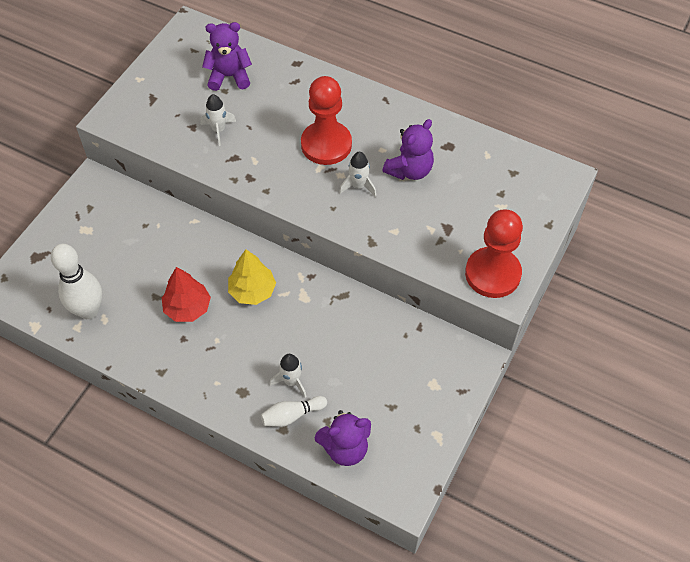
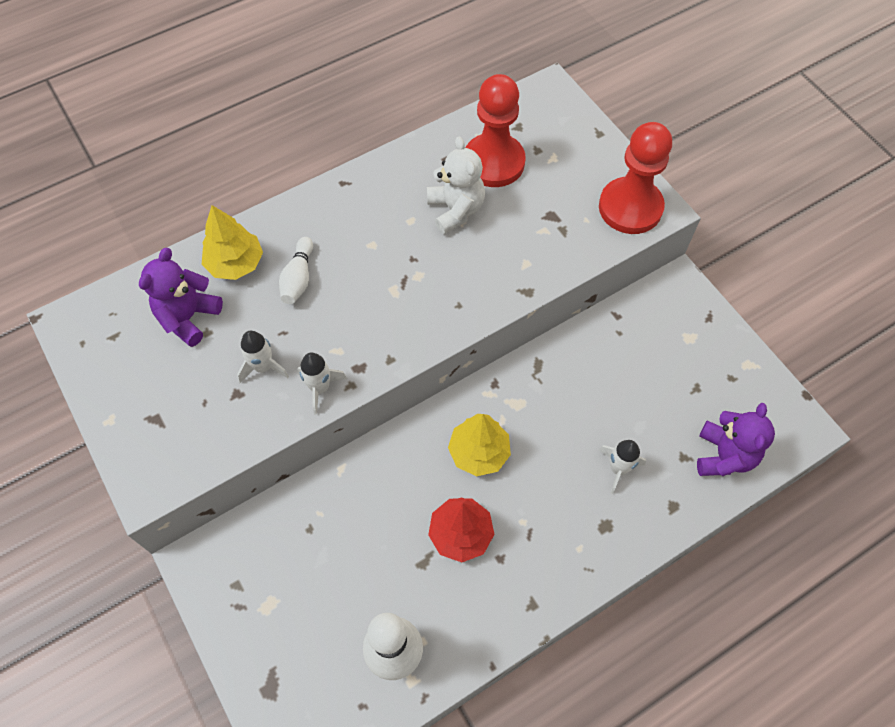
camera: 60 degrees left, 5 degrees up
white bowling pin [261,396,327,427] -> white bowling pin moved to [279,237,313,304]
red pawn [301,76,352,165] -> red pawn moved to [465,74,526,187]
white rocket [339,152,376,197] -> white rocket moved to [297,353,347,415]
purple teddy bear [382,119,434,180] -> white teddy bear [427,137,485,234]
none -> yellow tree [202,205,263,280]

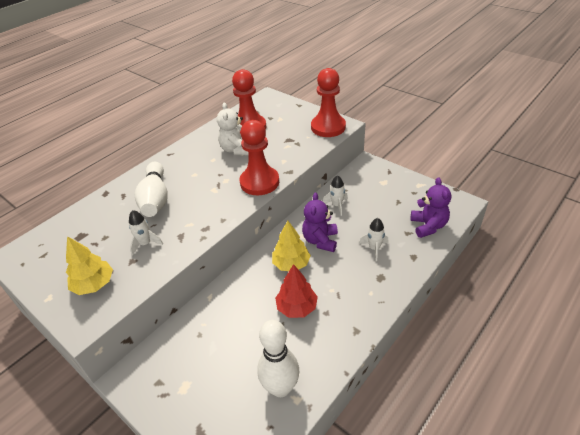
camera: 15 degrees left, 20 degrees down
purple teddy bear [139,248,223,347] -> purple teddy bear moved to [302,192,338,252]
yellow tree [202,205,263,280] -> yellow tree moved to [66,236,113,295]
white bowling pin [279,237,313,304] -> white bowling pin [135,162,168,217], size x1.77
white rocket [297,353,347,415] -> white rocket moved to [323,175,348,216]
white teddy bear [427,137,485,234] -> white teddy bear turned 150 degrees counterclockwise [217,102,249,155]
none -> red pawn [240,120,279,195]

